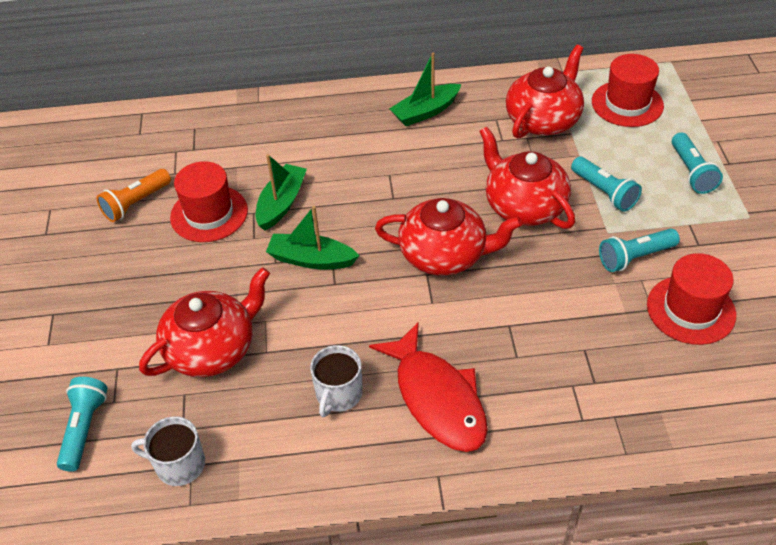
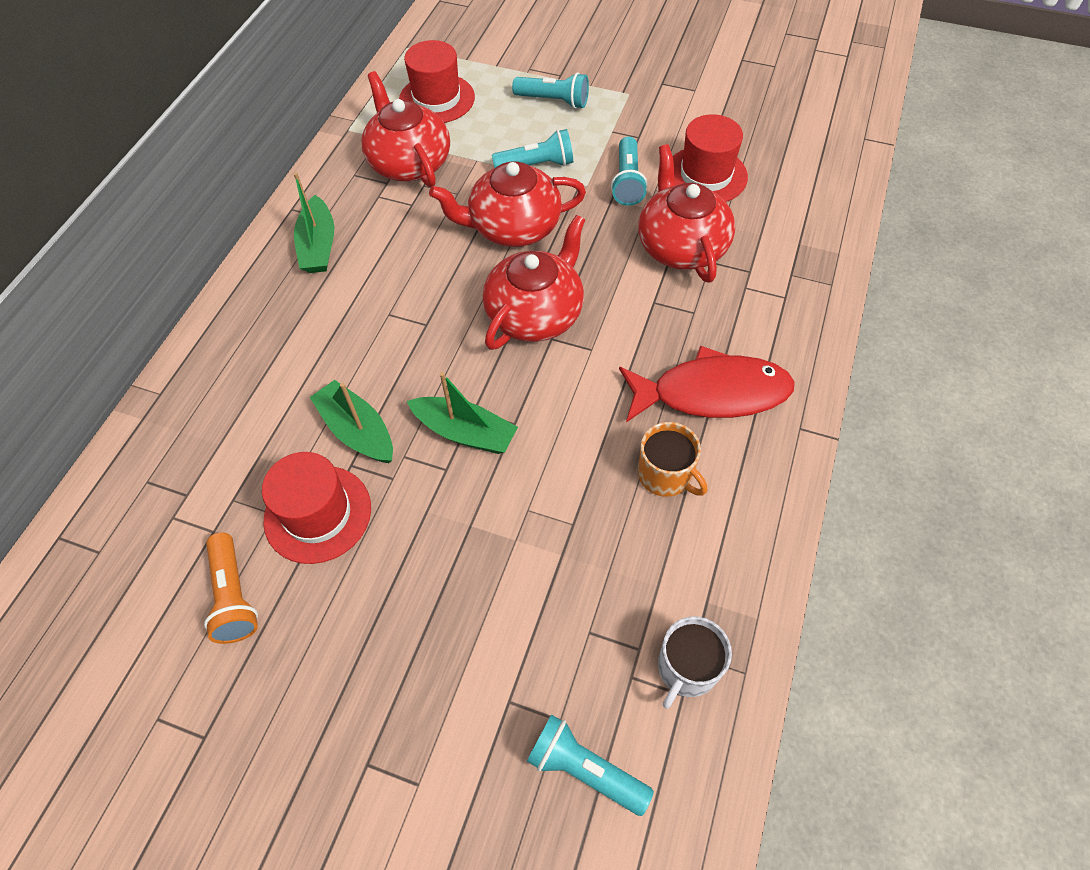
camera: 65 degrees left, 10 degrees up
red teapot [139,267,270,377] -> red teapot moved to [638,144,735,283]
green boat [266,206,359,269] -> green boat turned 105 degrees counterclockwise [407,372,518,454]
white mug [310,345,363,417] -> orange mug [638,422,707,497]

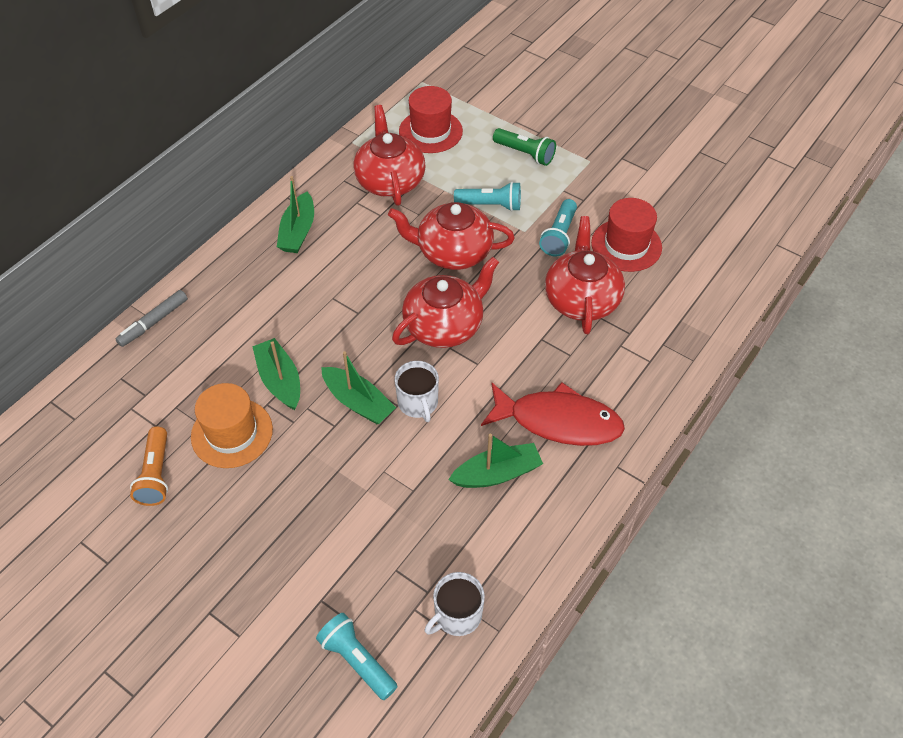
camera: 15 degrees right, 5 degrees down
red hat [262,452,371,564] -> orange hat [191,383,273,468]
turquoise flashlight [512,73,589,109] -> green flashlight [493,128,556,166]
orange mug [638,422,707,497] -> green boat [448,434,543,488]
none -> grey marker [116,290,188,347]
none -> white mug [395,361,439,422]

